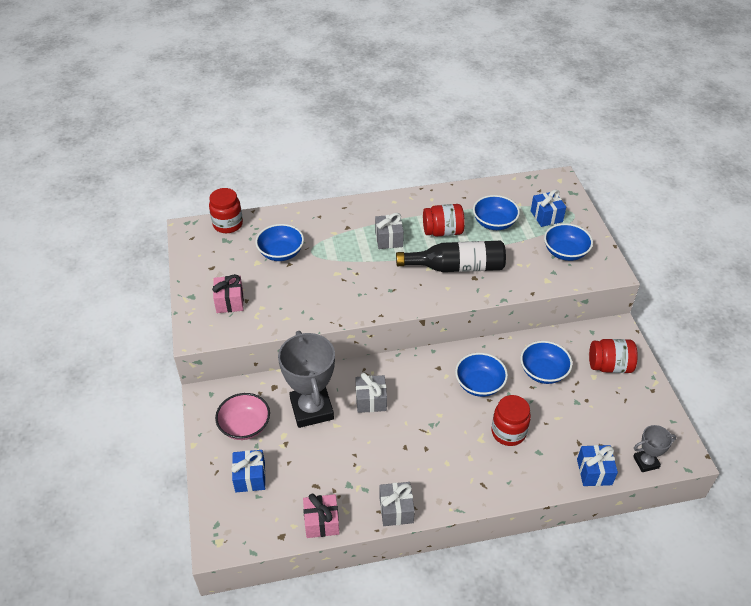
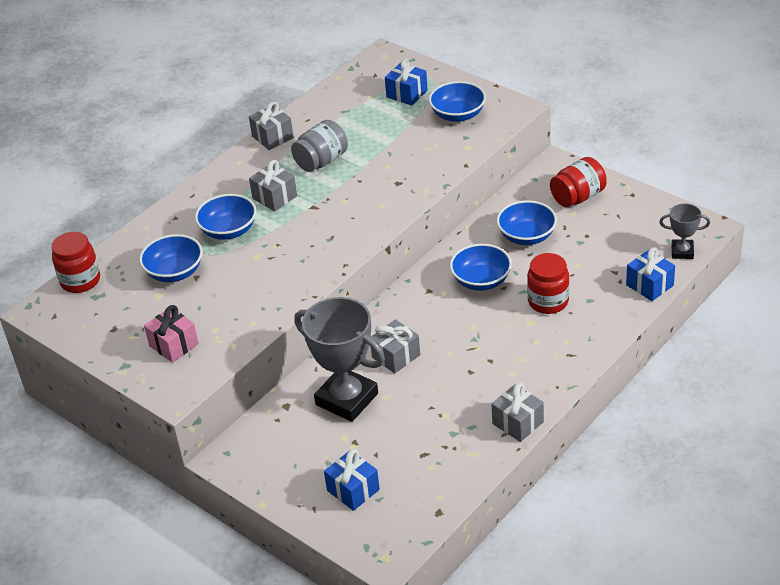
camera: 35 degrees left, 5 degrees down
pink bowl [215,393,270,440] -> none
pink gift [303,493,340,538] -> none
black bottle [396,241,506,272] -> none
red jar [423,204,465,236] -> grey jar [291,120,348,172]
blue bowl [473,195,520,230] -> blue bowl moved to [195,194,257,240]
grey trophy [633,425,677,472] -> grey trophy turned 60 degrees clockwise [659,203,710,259]
none -> grey gift [249,101,294,150]

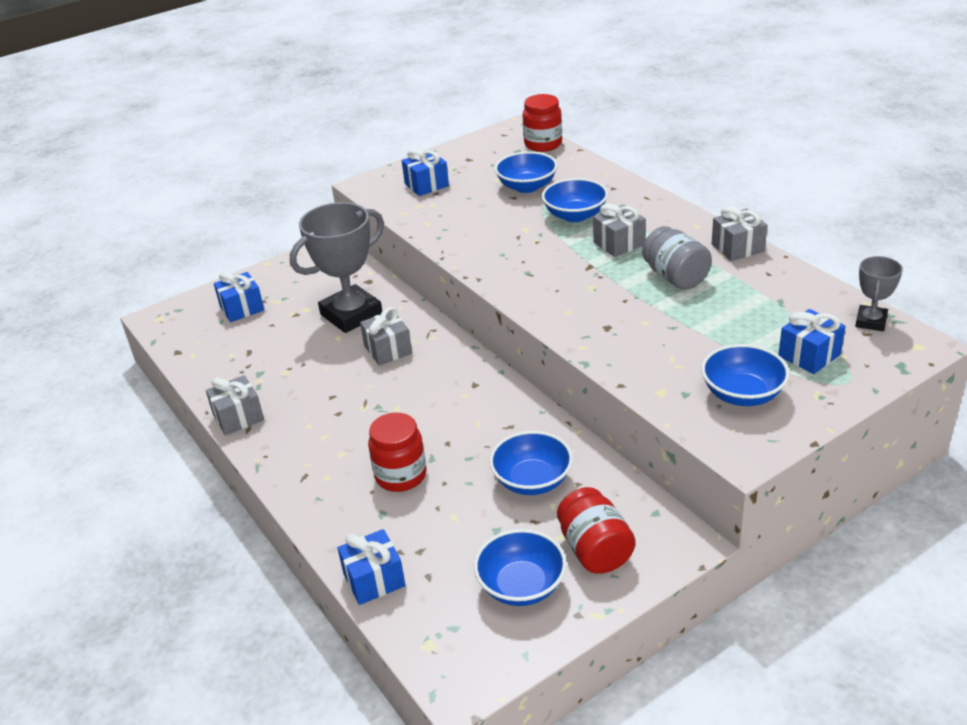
camera: 105 degrees right, 5 degrees down
pink gift [144,305,199,363] -> blue gift [402,148,449,196]
blue bowl [450,244,512,291] -> blue bowl moved to [474,529,567,606]
grey trophy [659,203,710,259] -> grey trophy moved to [855,256,903,331]

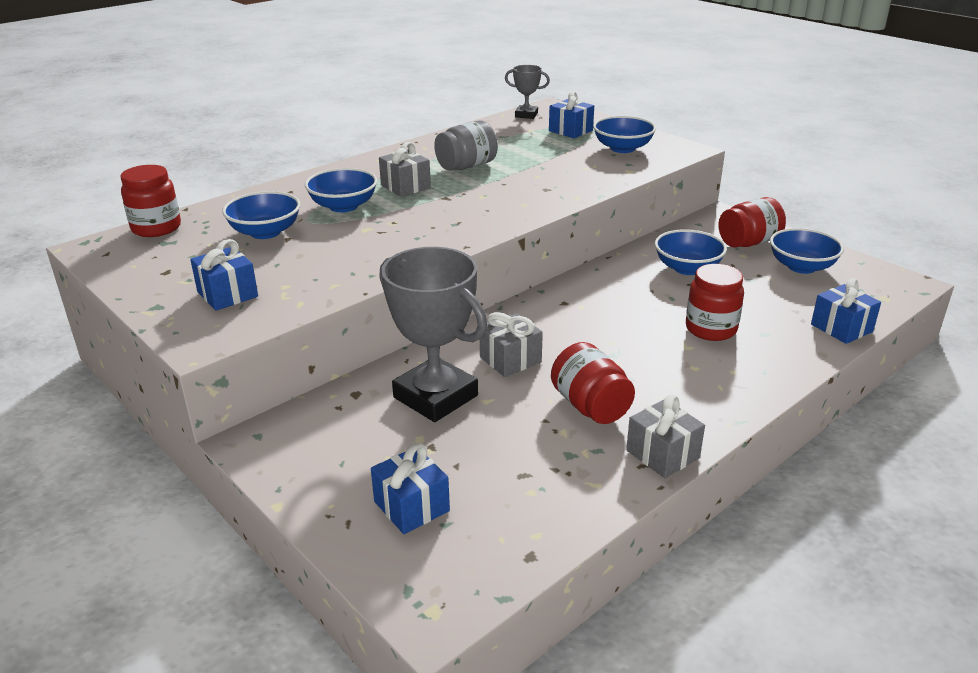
camera: 100 degrees left, 5 degrees down
grey gift [712,206,767,261] -> none
none -> red jar [551,342,635,424]

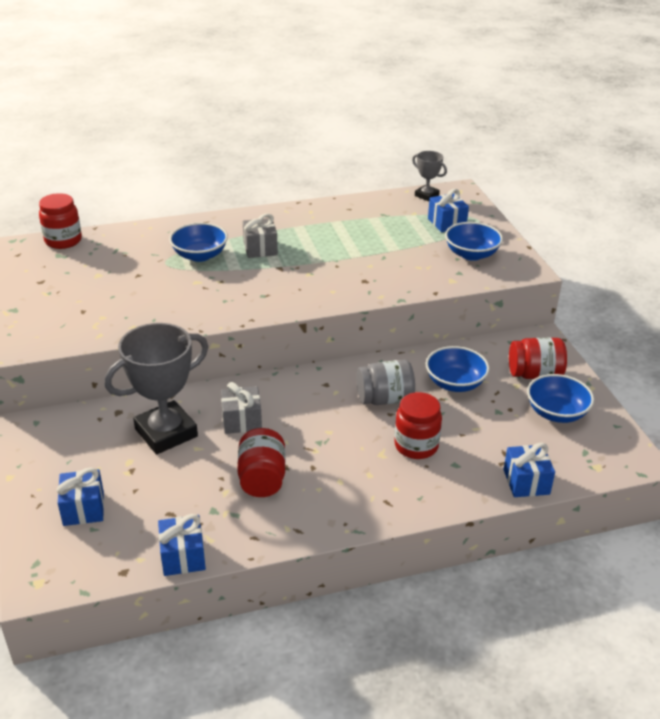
camera: 25 degrees right, 5 degrees up
blue gift [190,239,258,311] -> blue gift moved to [158,514,206,576]
blue bowl [222,191,301,239] -> none
grey trophy [379,247,488,422] -> grey trophy turned 75 degrees clockwise [104,323,208,454]
grey jar [434,120,498,171] -> grey jar moved to [356,360,415,405]
grey gift [626,394,705,478] -> none

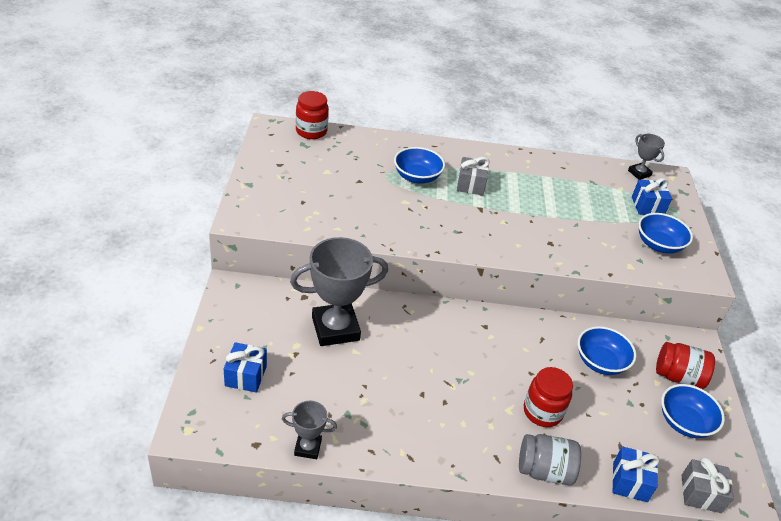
camera: 15 degrees right, 5 degrees up
blue gift [158,514,206,576] -> grey trophy [282,401,337,459]
grey gift [221,382,262,434] -> grey gift moved to [682,457,734,513]
red jar [237,428,285,497] -> none
grey jar [356,360,415,405] -> grey jar moved to [519,434,581,485]

